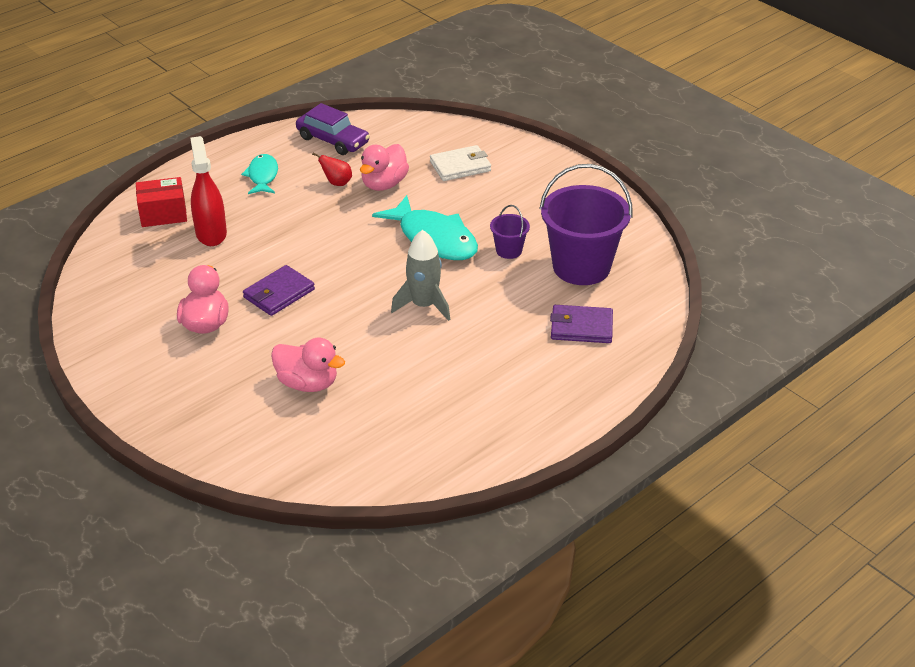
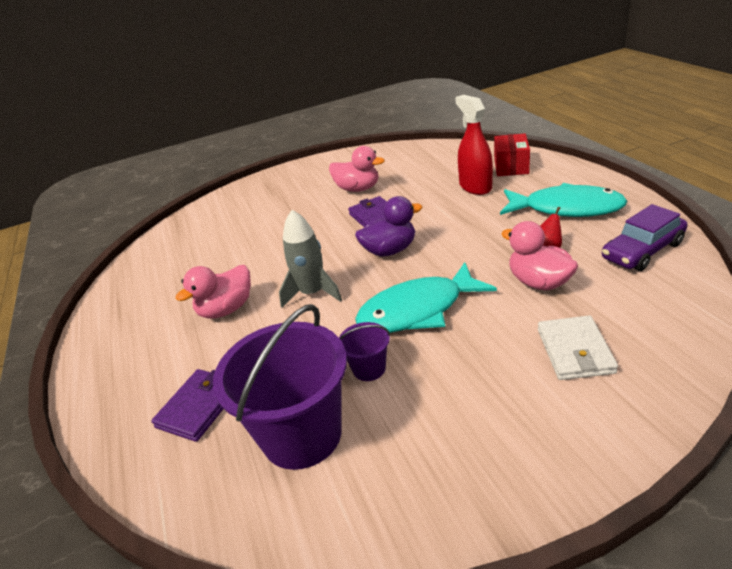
camera: 115 degrees right, 5 degrees down
red spray bottle [190,136,227,246] -> red spray bottle turned 120 degrees counterclockwise [455,95,493,195]
turquoise fish [241,154,278,194] -> turquoise fish [500,183,627,217], size x1.73
pink duck [271,338,345,392] -> pink duck moved to [175,265,251,319]
none -> purple duck [355,196,422,257]

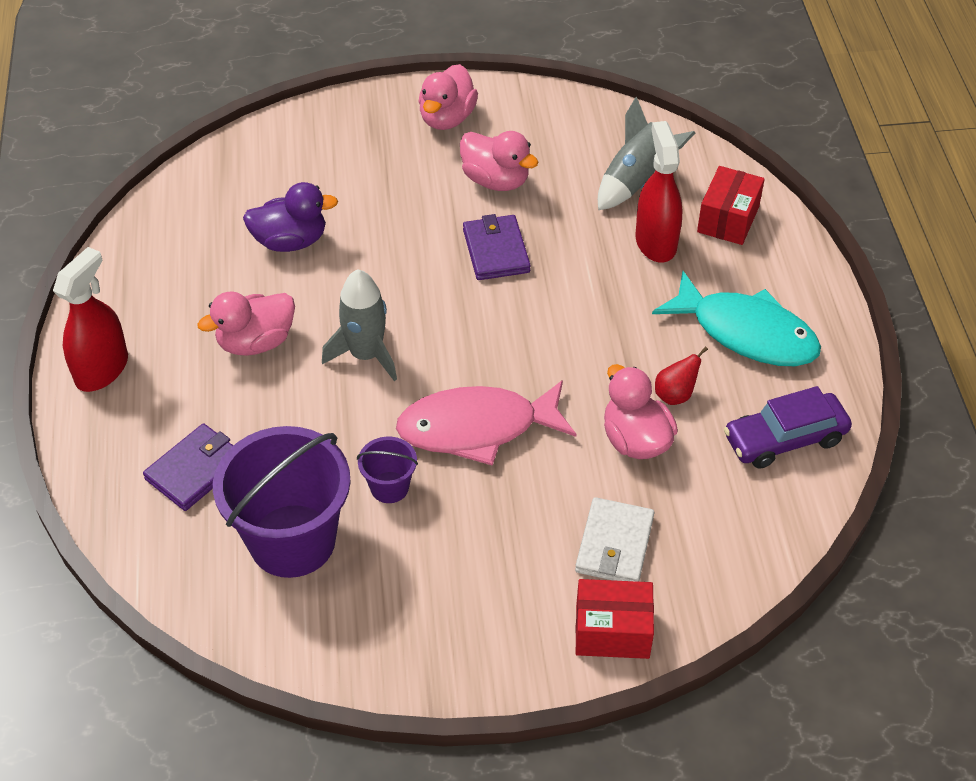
camera: 10 degrees right, 15 degrees up
purple duck [355,196,422,257] -> purple duck moved to [243,182,338,252]
turquoise fish [355,262,497,333] -> pink fish [396,380,576,466]
none -> red spray bottle [53,247,128,392]
none -> pink duck [418,64,478,130]
none -> red box [575,579,654,659]
none -> grey rocket [598,97,695,210]

